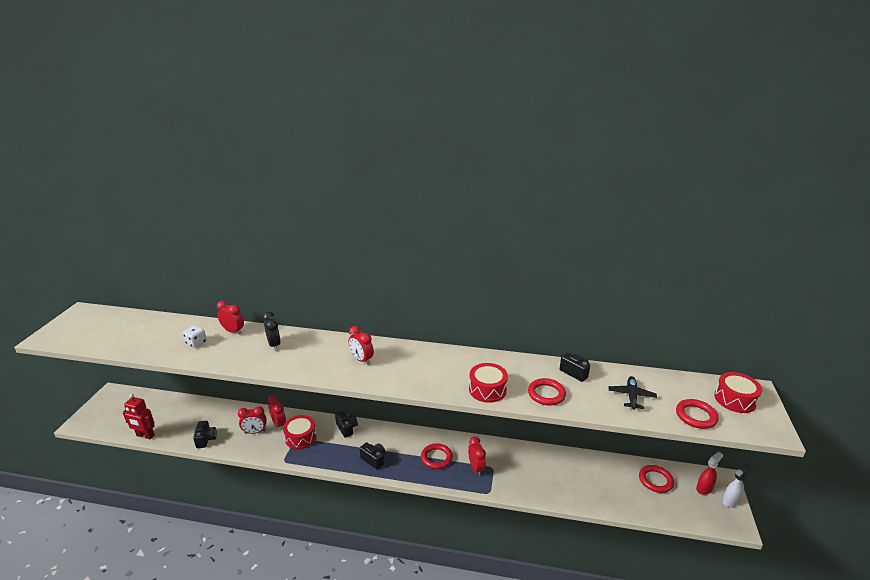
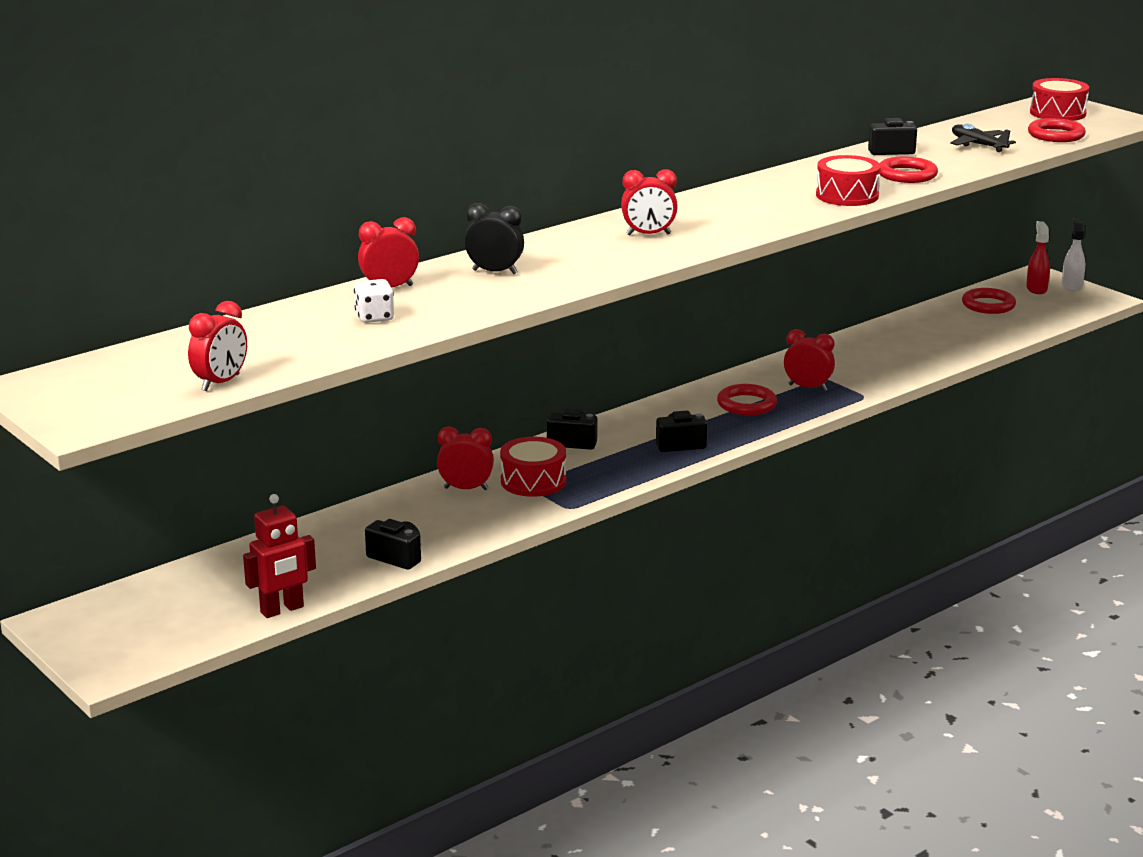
camera: 50 degrees left, 5 degrees down
red clock [238,406,267,434] -> red clock moved to [188,301,247,391]

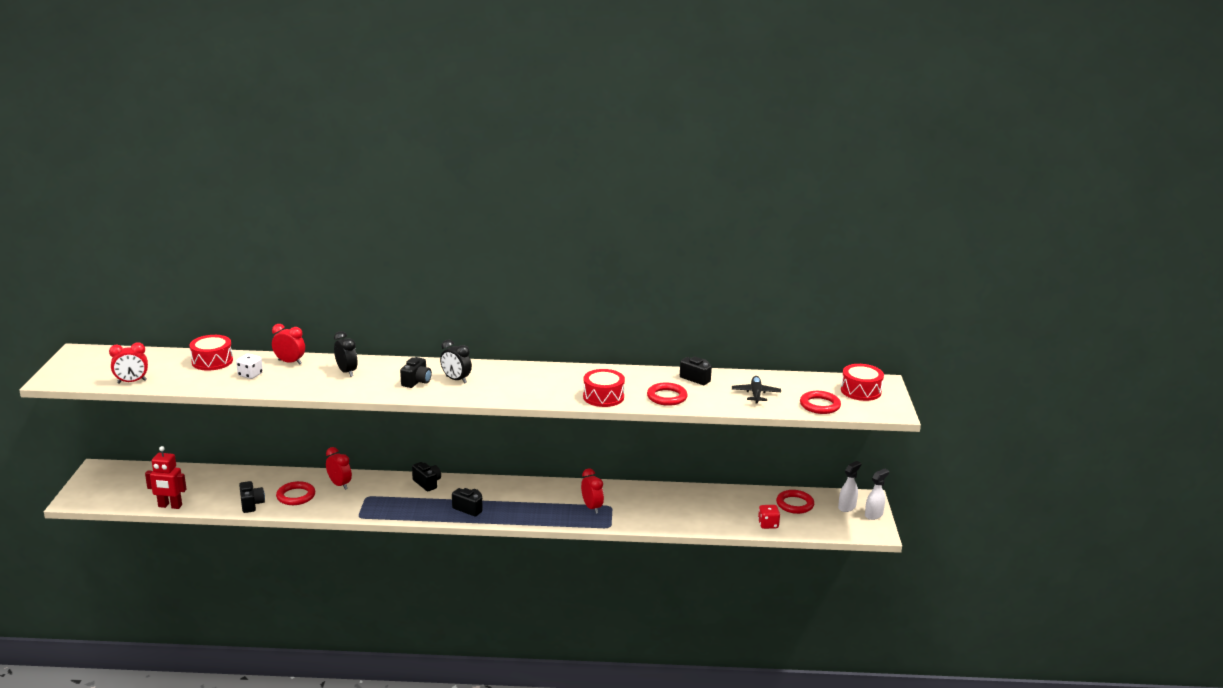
camera: 40 degrees right, 0 degrees up
red drum [500,437,566,497] -> red drum moved to [189,335,233,371]
red clock [621,169,678,235] -> black clock [440,340,472,384]
red ring [717,384,777,415] -> red ring moved to [276,481,315,505]
red spray bottle [1026,221,1050,294] -> white spray bottle [838,461,861,512]
none -> black camera [400,357,432,388]
none -> red dice [758,505,780,529]

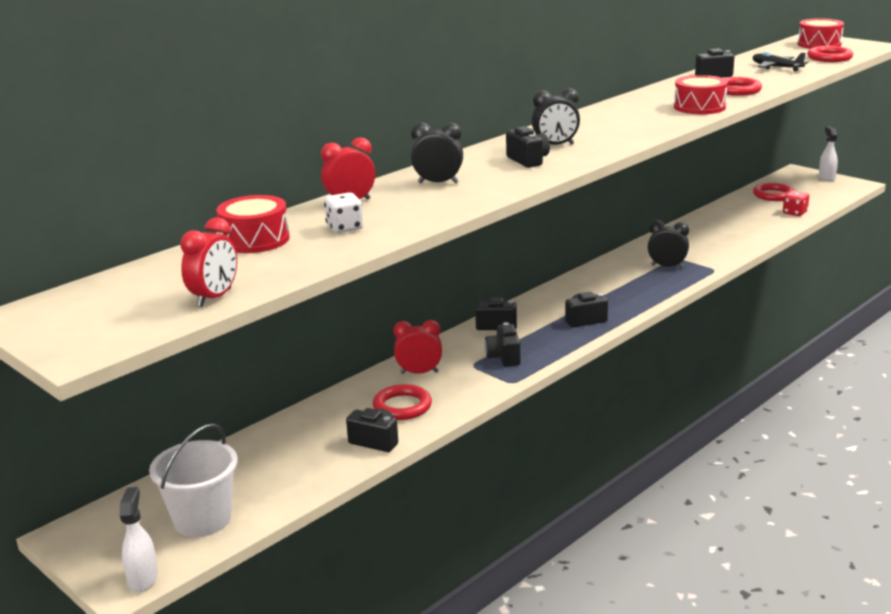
camera: 45 degrees left, 0 degrees up
red robot [145,446,186,509] -> none
red clock [581,468,604,514] -> black clock [648,220,689,268]
white spray bottle [838,461,861,512] -> white spray bottle moved to [120,487,158,592]
none -> white bucket [149,423,238,537]
none -> black camera [485,322,521,367]

